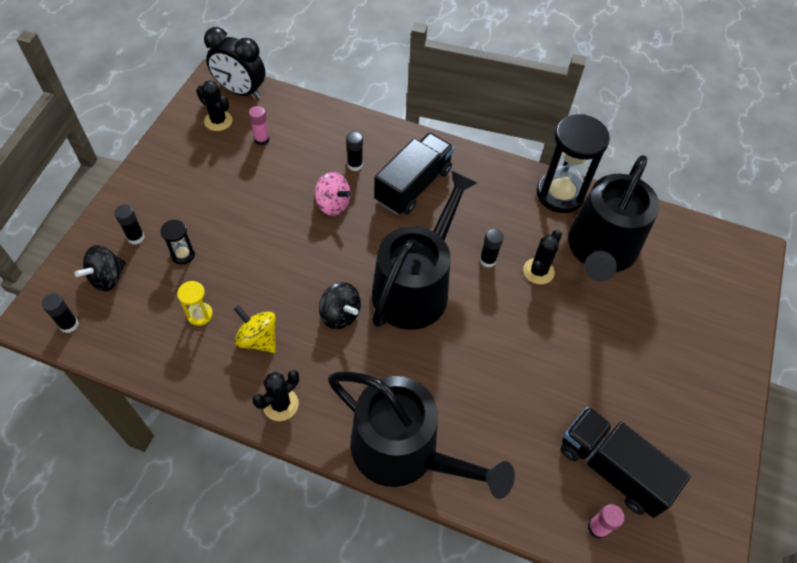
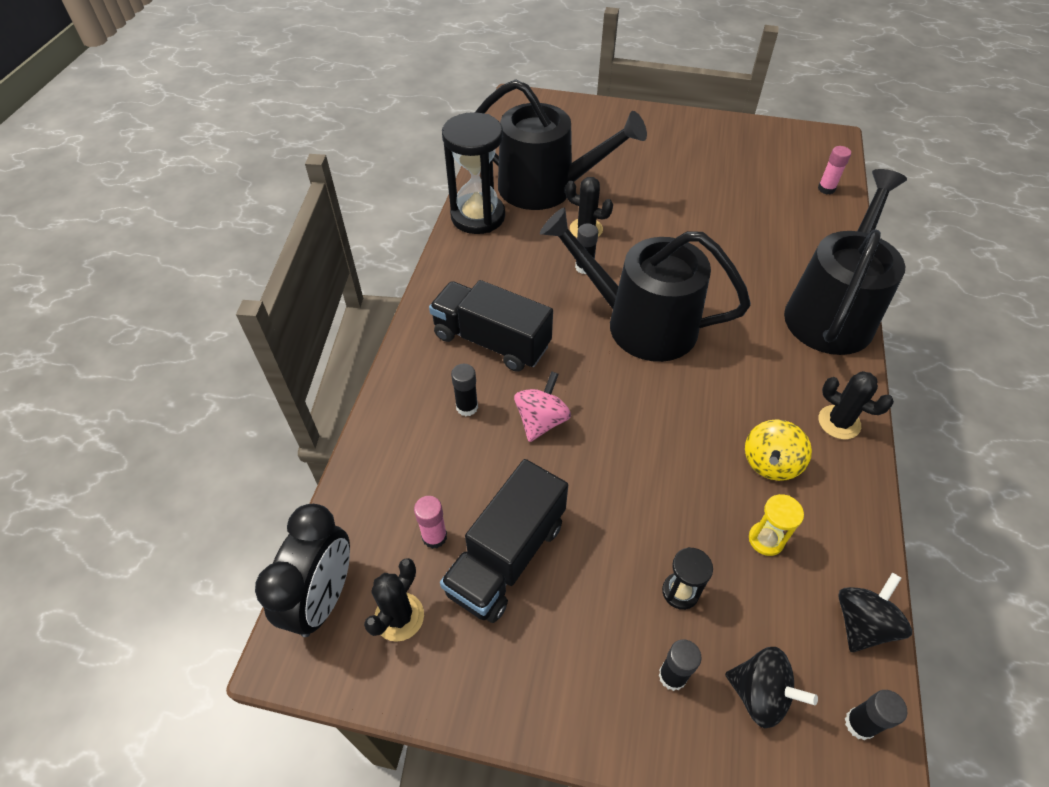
camera: 95 degrees left, 5 degrees down
black spinning top [319,282,361,329] -> black spinning top moved to [838,573,912,652]
black truck [560,407,691,518] -> black truck moved to [440,459,568,623]

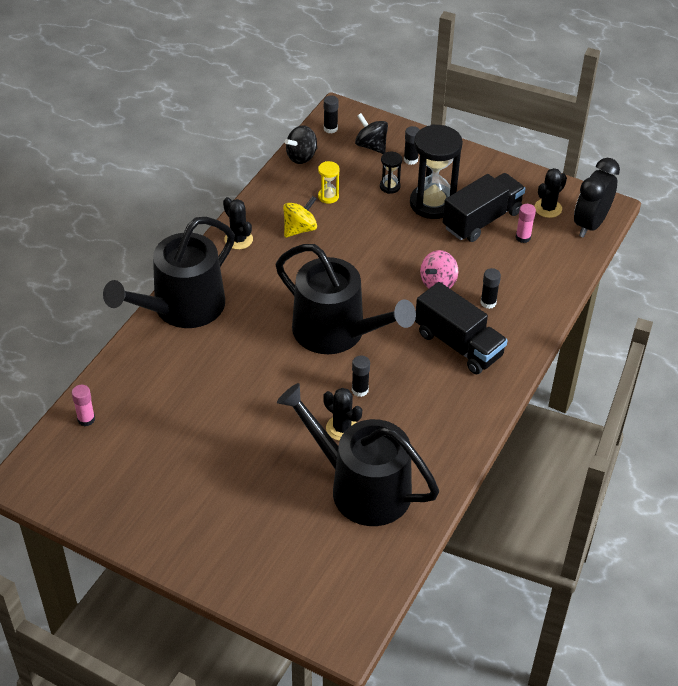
camera: 165 degrees left, 5 degrees down
black hourglass [442,112,505,234] -> black hourglass moved to [410,124,463,219]

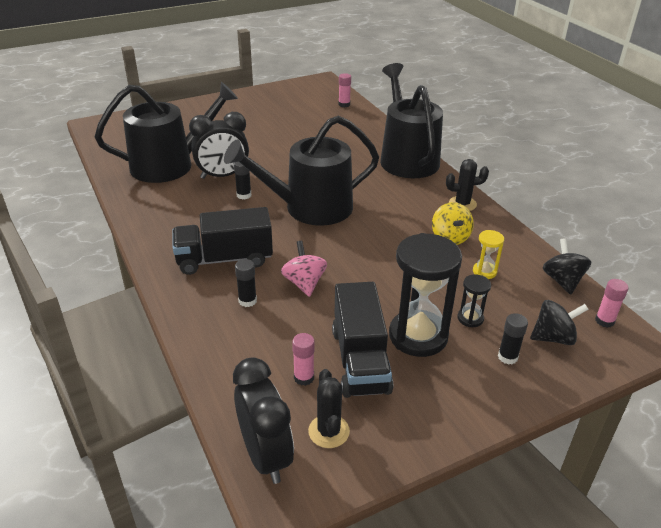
camera: 125 degrees right, 10 degrees down
black cactus [323,388,362,441] -> black clock [189,112,249,179]
black glue stick [324,96,339,134] -> pink glue stick [595,279,628,328]

